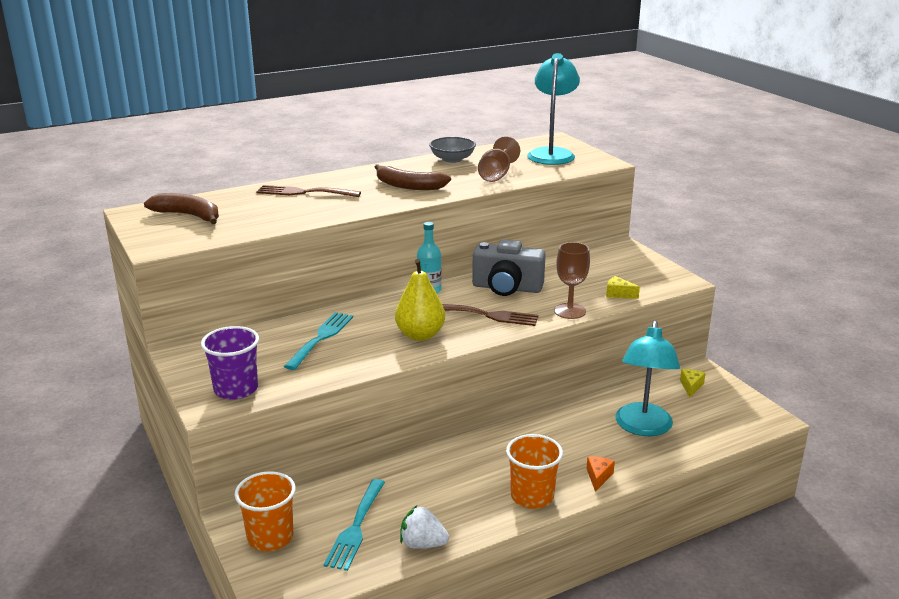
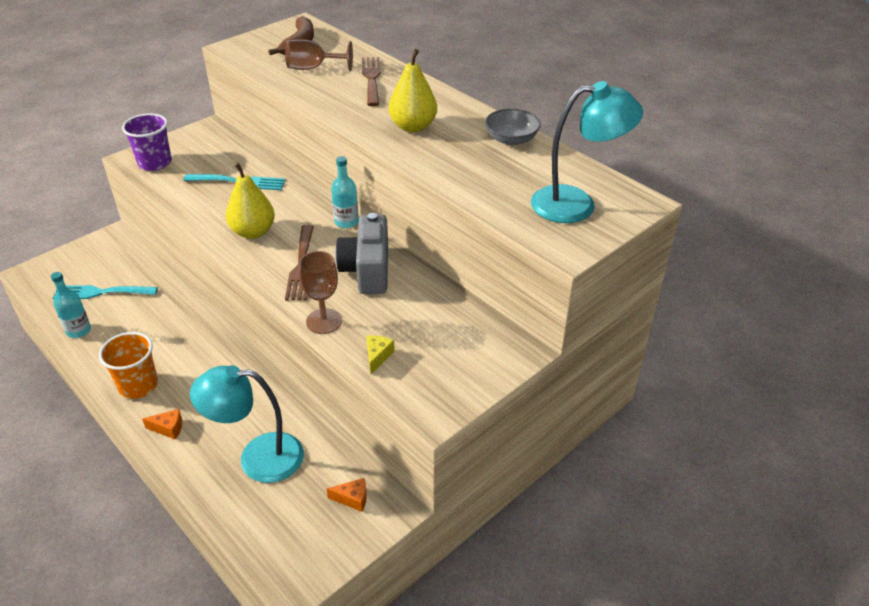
camera: 75 degrees right, 15 degrees up
orange cup [235,471,296,551] -> none
brown banana [375,164,451,190] -> yellow pear [389,49,437,132]
white strawberry [400,505,449,549] -> turquoise bottle [51,272,91,338]
brown goblet [478,136,520,182] -> brown goblet moved to [285,39,353,71]
yellow cheese [680,369,706,397] -> orange cheese [327,478,367,512]

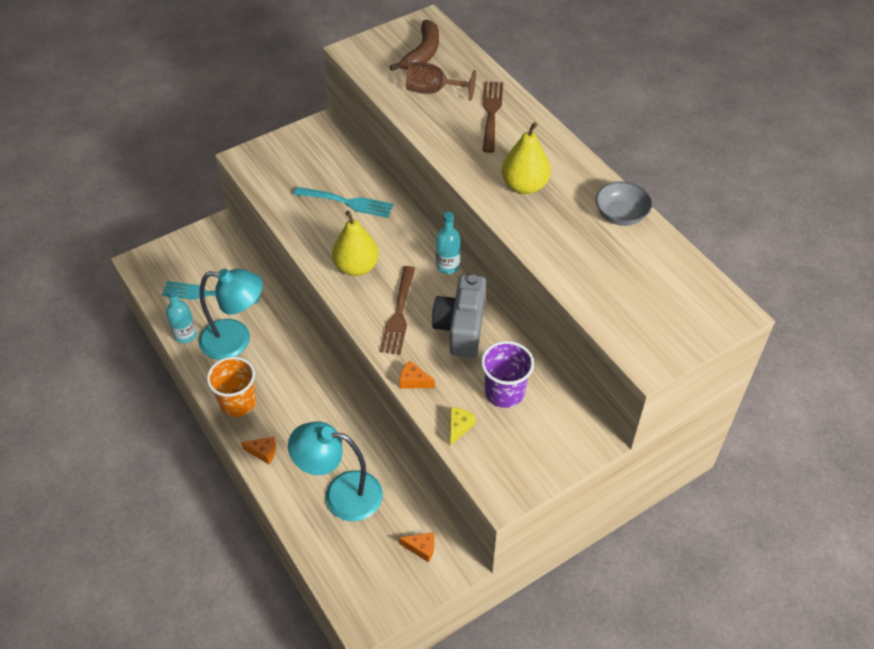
camera: 10 degrees right, 10 degrees up
purple cup [122,113,172,171] -> purple cup moved to [481,341,534,408]
brown goblet [299,251,342,334] -> orange cheese [400,360,435,389]
turquoise lamp [531,81,643,223] -> turquoise lamp moved to [198,269,263,360]

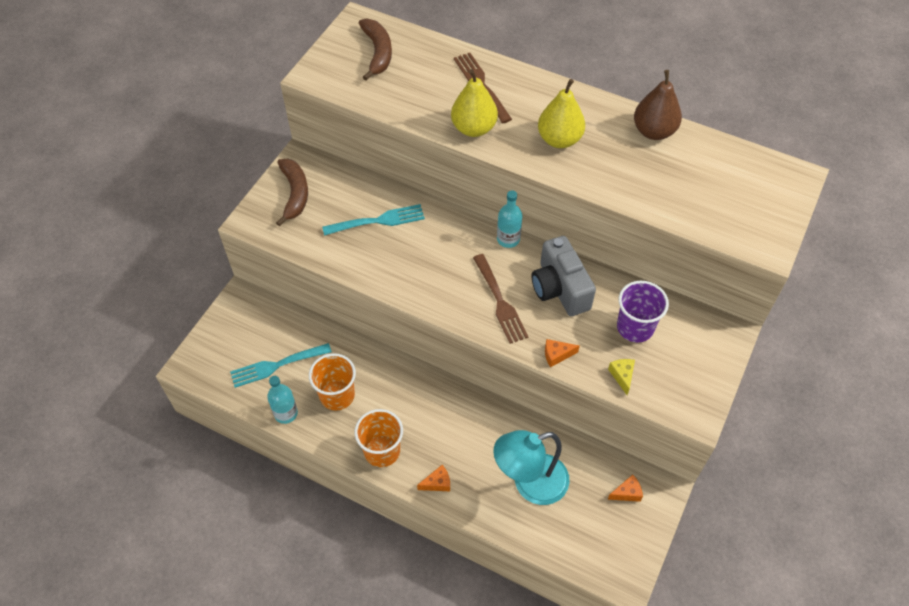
camera: 30 degrees left, 5 degrees up
turquoise lamp [198,269,263,360] -> orange cup [309,353,356,411]
yellow pear [332,211,379,276] -> yellow pear moved to [451,69,498,137]
brown goblet [406,62,476,101] -> none
grey bowl [596,181,652,226] -> brown pear [634,70,682,140]
none -> brown banana [276,159,308,226]

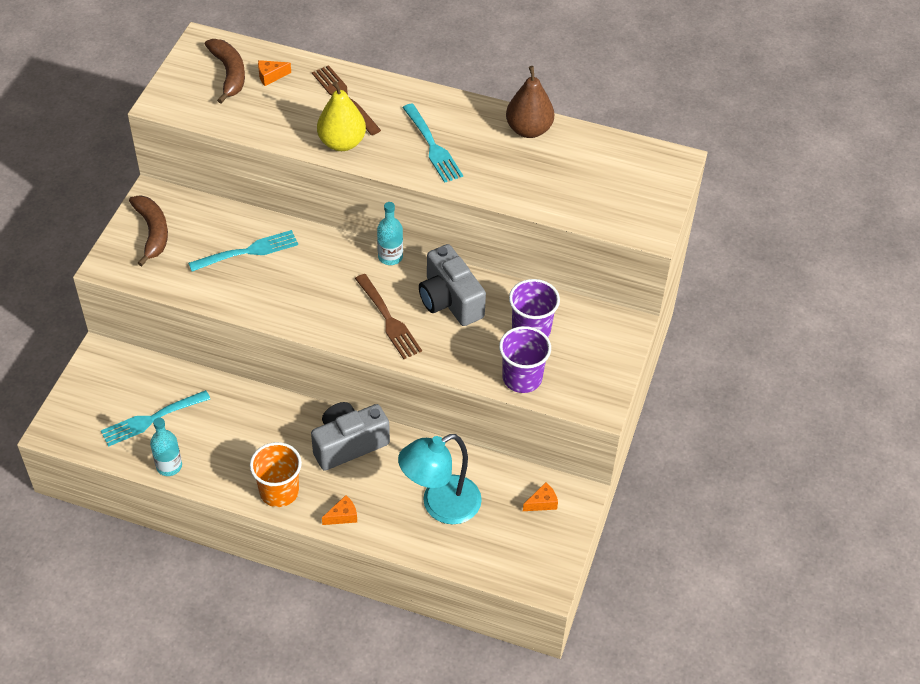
camera: 10 degrees left, 5 degrees down
orange cup [309,353,356,411] -> none
yellow pear [538,79,585,148] -> turquoise fork [402,103,463,183]
orange cheese [545,339,580,367] -> orange cheese moved to [258,60,291,86]
yellow cheese [608,359,635,395] -> purple cup [499,326,551,393]
none -> grey camera [311,402,390,471]

